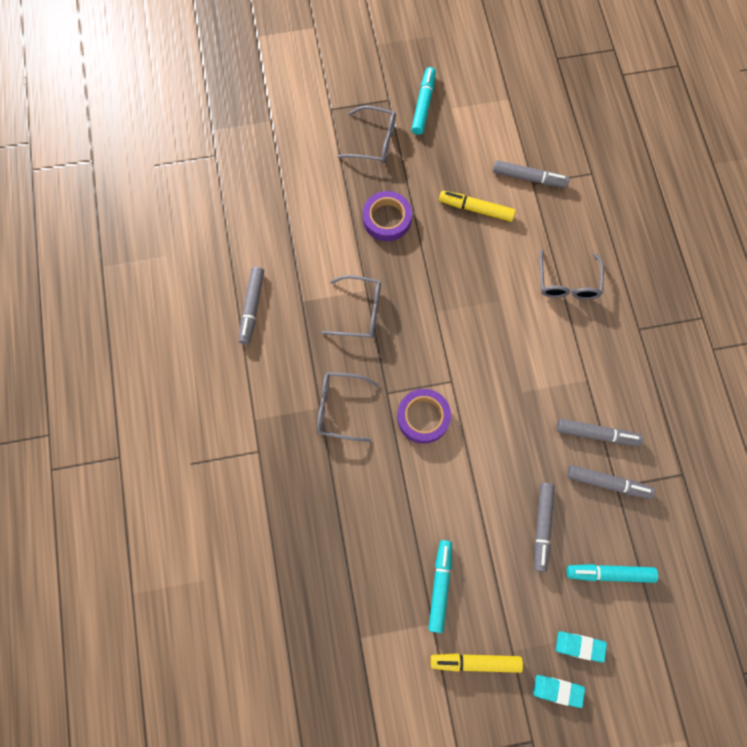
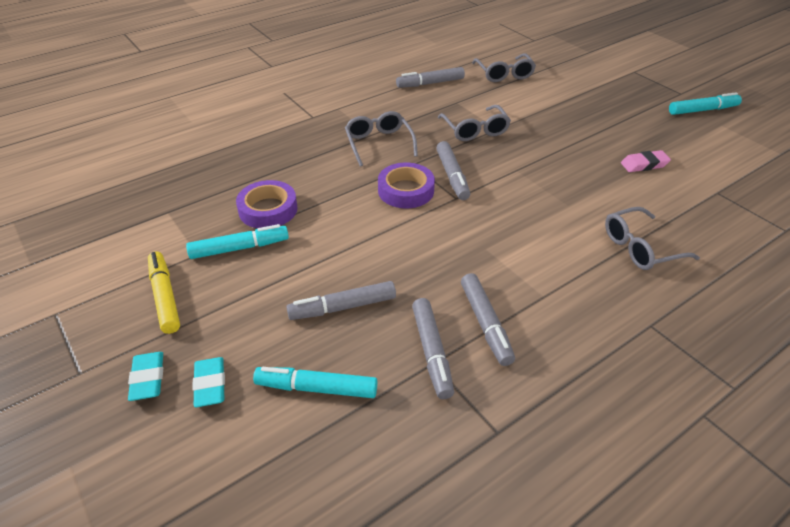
camera: 65 degrees right, 30 degrees down
grey glasses [337,106,396,163] -> grey glasses moved to [472,54,536,82]
purple tape [363,191,412,241] -> purple tape moved to [236,180,298,228]
yellow marker [439,191,516,222] -> pink eraser [621,150,671,172]
grey marker [493,160,570,188] -> grey marker moved to [436,141,470,200]
turquoise marker [567,564,658,583] -> turquoise marker turned 60 degrees counterclockwise [253,367,377,398]

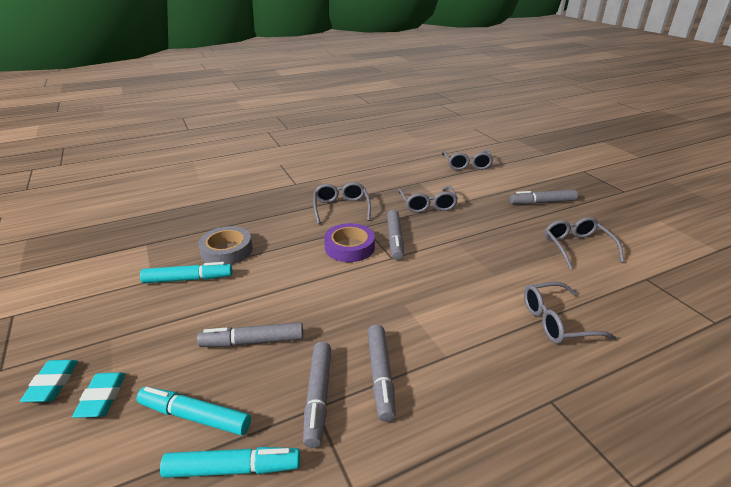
camera: 10 degrees right, 10 degrees down
yellow marker [148,251,180,334] -> none
purple tape [236,180,298,228] -> grey tape [198,226,253,265]
grey marker [396,67,465,88] -> grey marker moved to [509,190,578,204]
pink eraser [621,150,671,172] -> grey glasses [545,217,624,269]
turquoise marker [669,92,742,115] -> turquoise marker moved to [160,447,300,478]

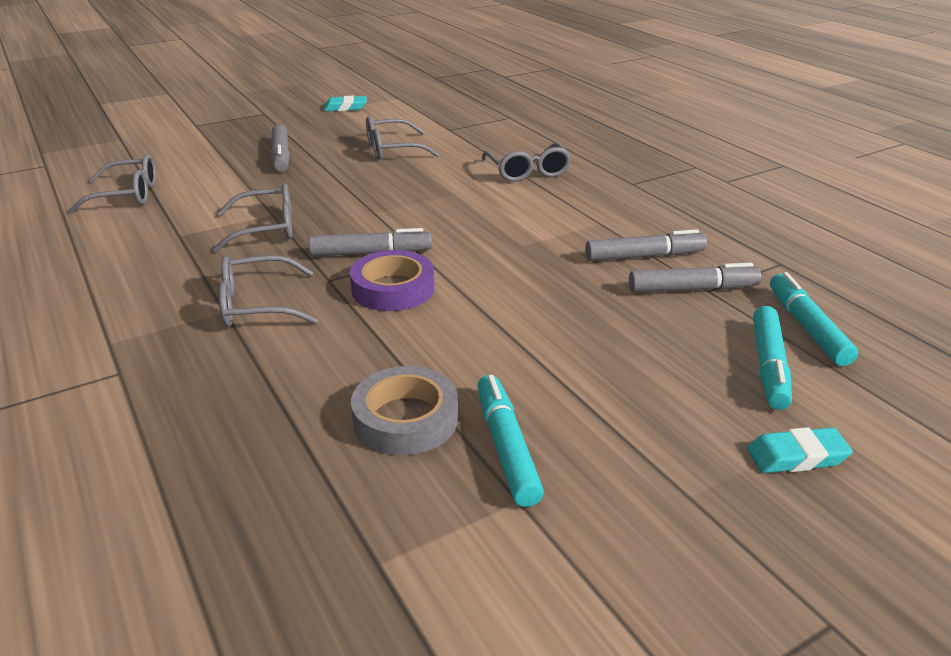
camera: 95 degrees left, 0 degrees up
turquoise eraser [20,360,78,402] -> turquoise eraser moved to [324,96,367,111]
grey marker [197,322,303,347] -> none

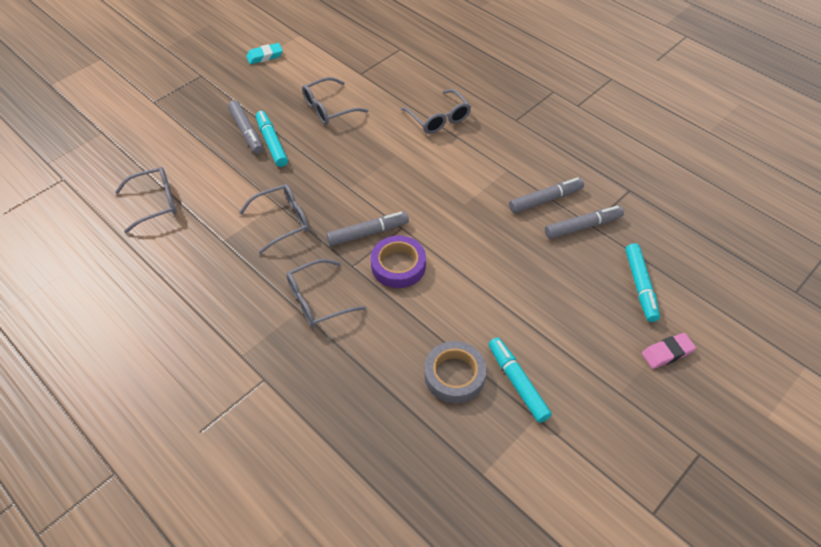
camera: 15 degrees left, 20 degrees up
turquoise eraser [747,427,853,473] -> pink eraser [642,333,696,369]
turquoise marker [770,272,858,366] -> turquoise marker moved to [256,111,288,167]

